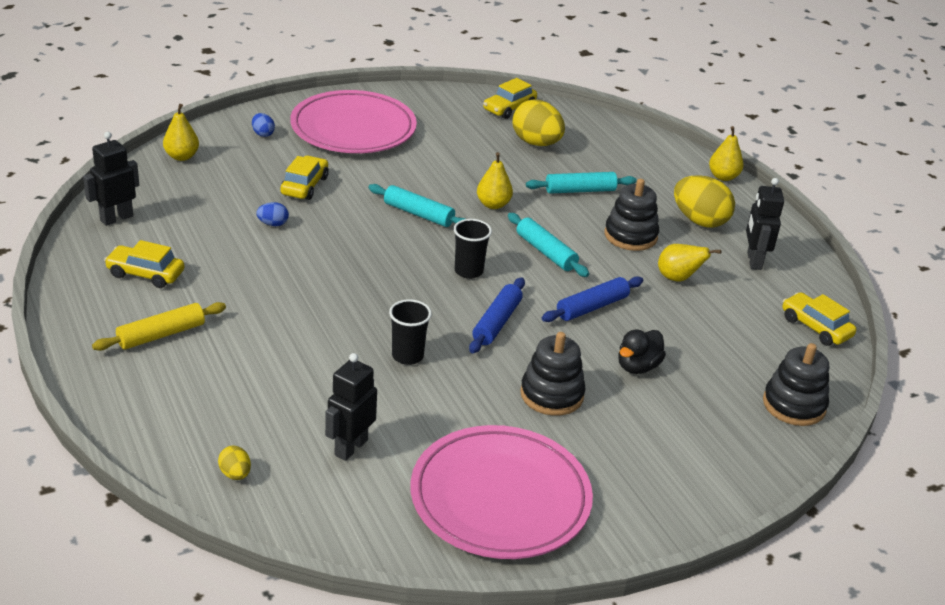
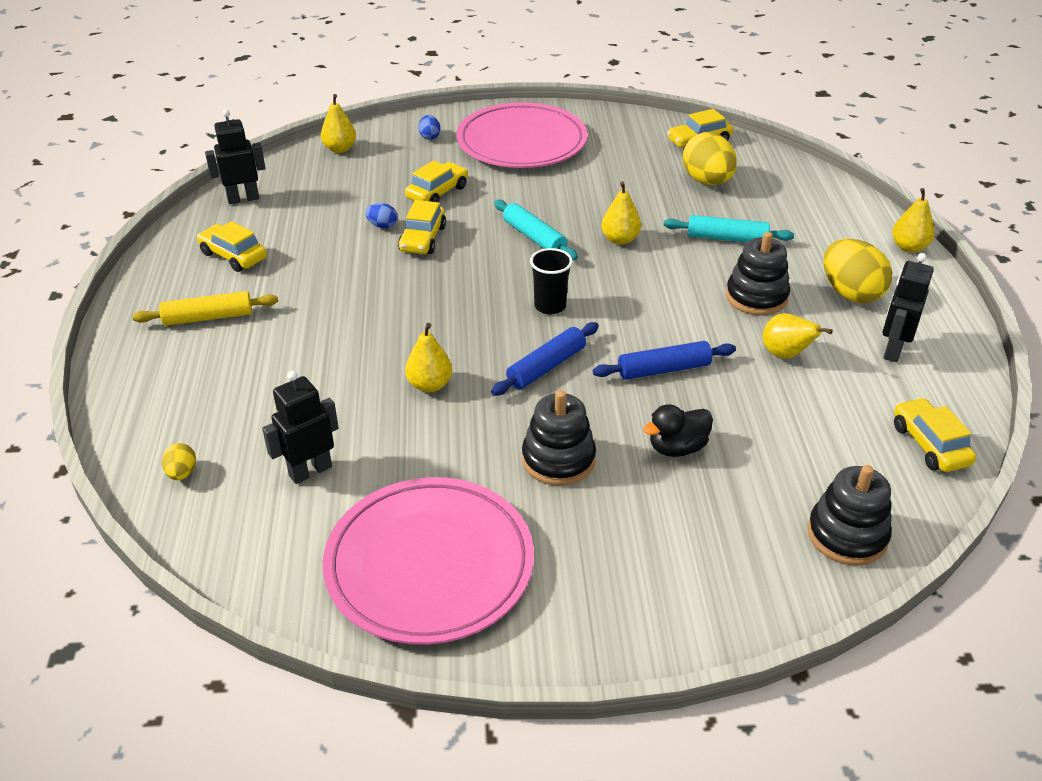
camera: 25 degrees right, 5 degrees up
black cup [389,299,432,365] -> yellow pear [405,323,452,392]
turquoise rolling pin [508,213,589,277] -> none
none -> yellow car [398,200,446,254]

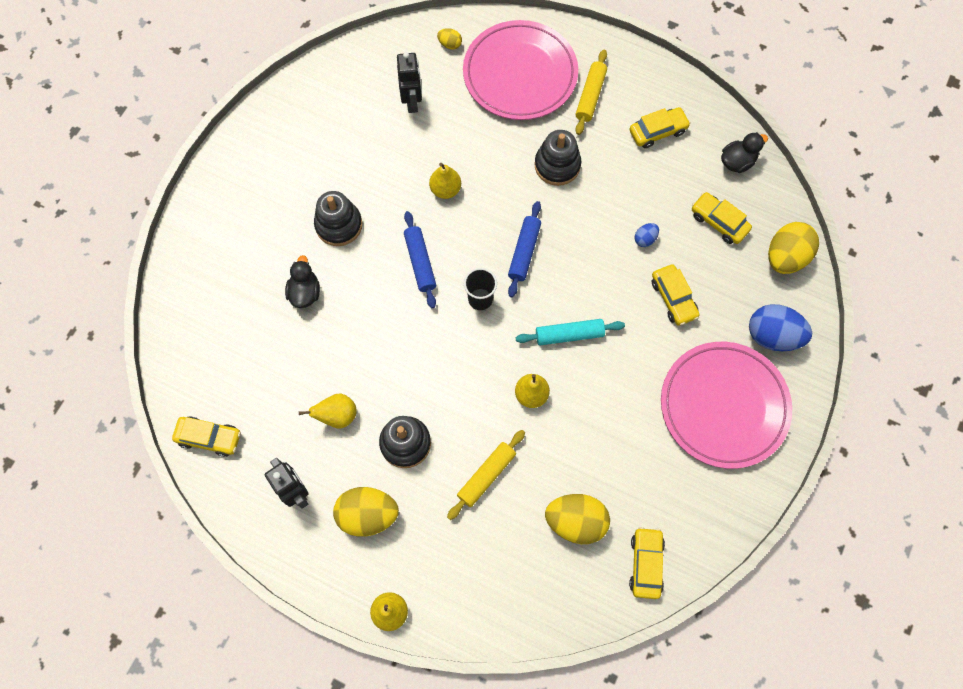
camera: 120 degrees right, 30 degrees up
black robot [205,109,266,204] -> black duck [721,132,768,173]
yellow pear [321,94,356,153] -> yellow egg [768,222,819,274]
pink plate [323,477,534,645] -> pink plate moved to [463,20,578,120]
yellow car [398,200,446,254] -> yellow car moved to [692,192,752,244]
blue egg [418,115,440,140] -> blue egg [749,304,812,351], size x2.11
blue rolling pin [593,341,736,380] -> blue rolling pin moved to [508,201,541,298]
turquoise rolling pin [664,215,794,242] -> yellow rolling pin [447,430,525,520]
black stacking toy [808,465,892,566] -> black stacking toy moved to [535,130,581,186]

